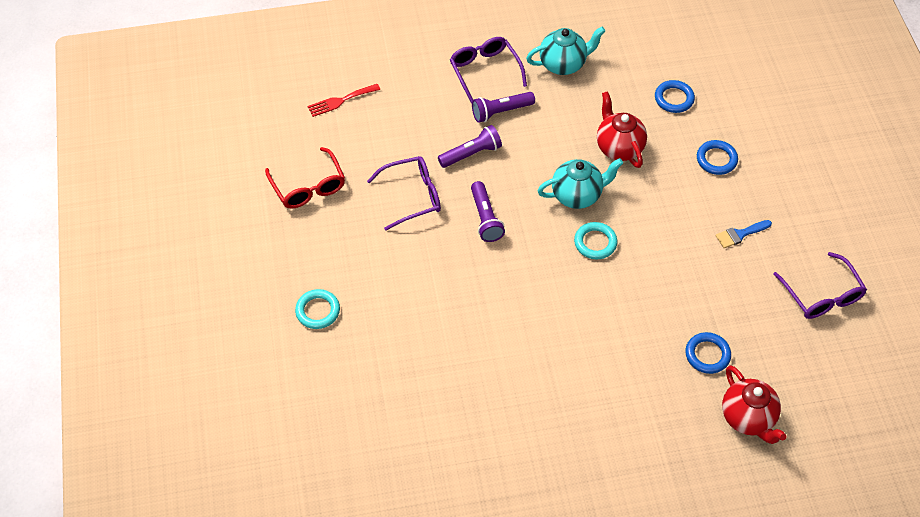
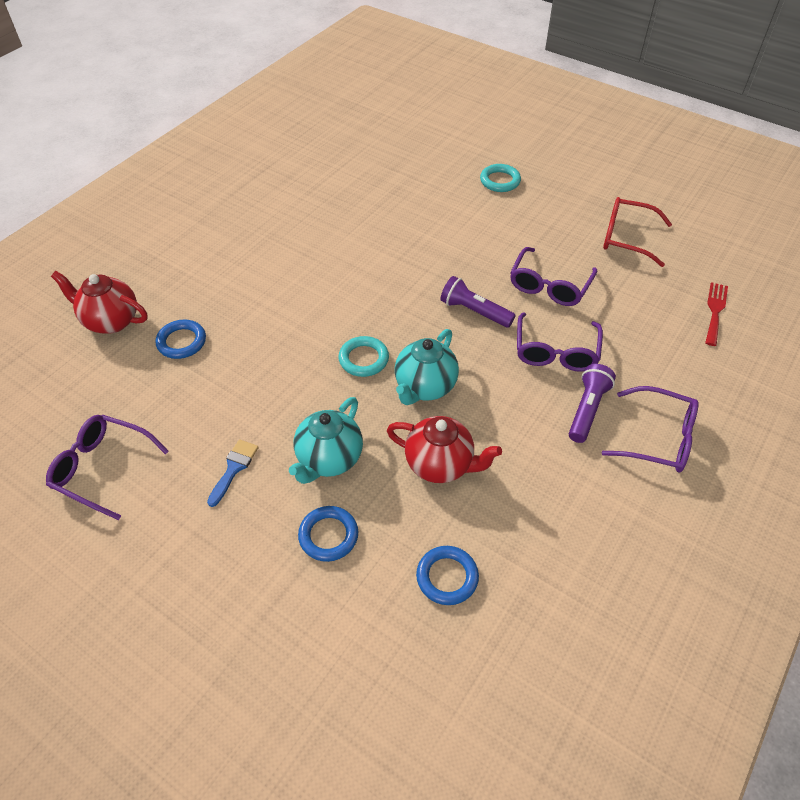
camera: 135 degrees right, 5 degrees down
purple flashlight [438,125,502,168] -> purple glasses [517,312,603,372]
turquoise teapot [526,27,605,75] -> turquoise teapot moved to [289,397,363,484]

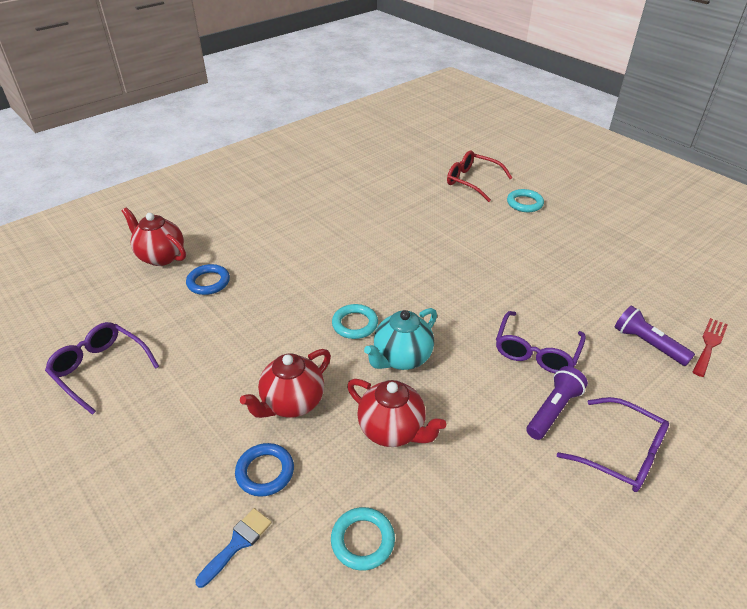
camera: 15 degrees right, 10 degrees down
blue brush [207,439,259,507] -> blue brush moved to [195,508,272,588]
turquoise teapot [289,397,363,484] -> red teapot [240,349,331,418]
blue ring [416,546,479,605] -> turquoise ring [331,507,395,571]
purple flashlight [441,276,515,328] -> purple flashlight moved to [615,306,695,366]
purple glasses [510,247,598,306] -> none
red glasses [603,197,672,267] -> red glasses moved to [447,151,513,202]

